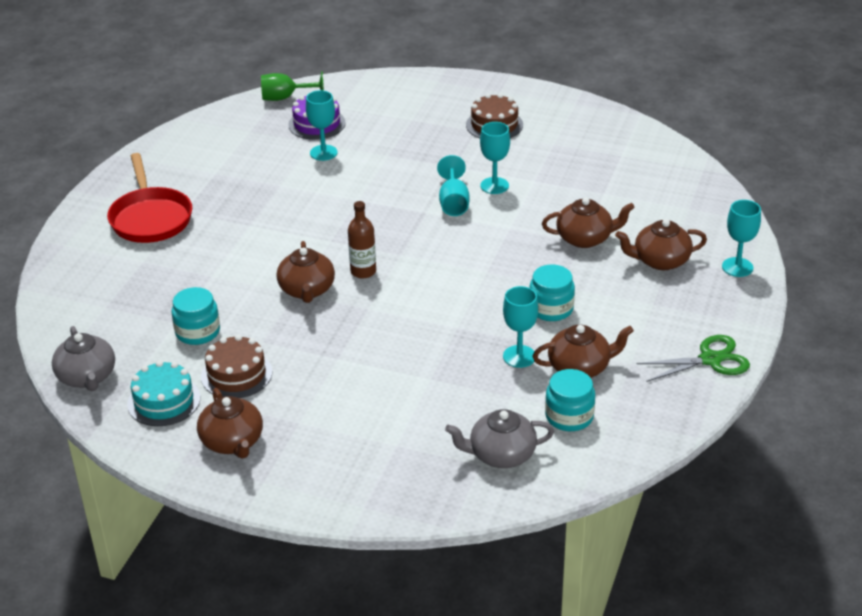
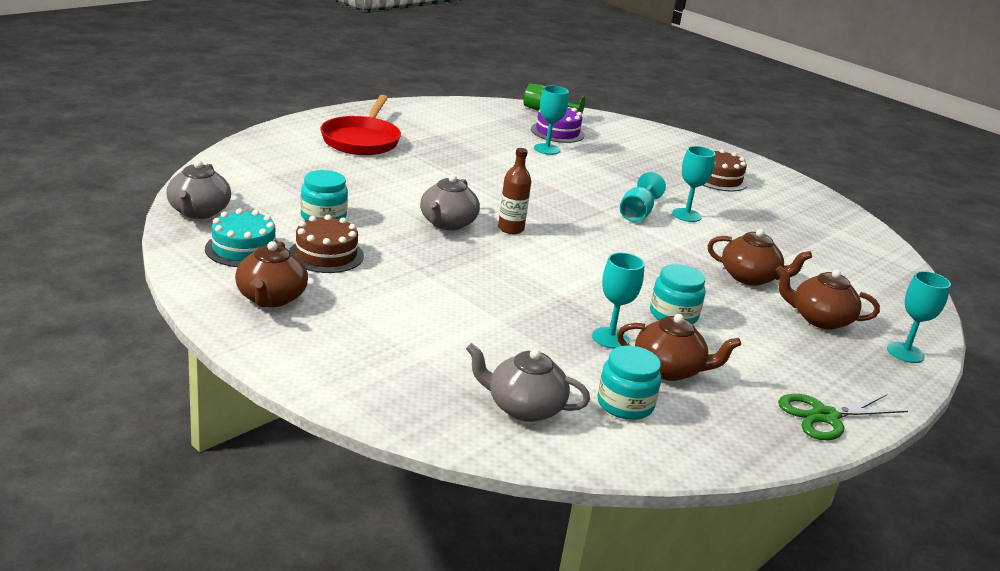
camera: 20 degrees right, 10 degrees down
brown teapot [276,241,335,303] -> grey teapot [420,175,480,230]
green scissors [637,335,750,382] -> green scissors turned 150 degrees clockwise [778,394,908,441]

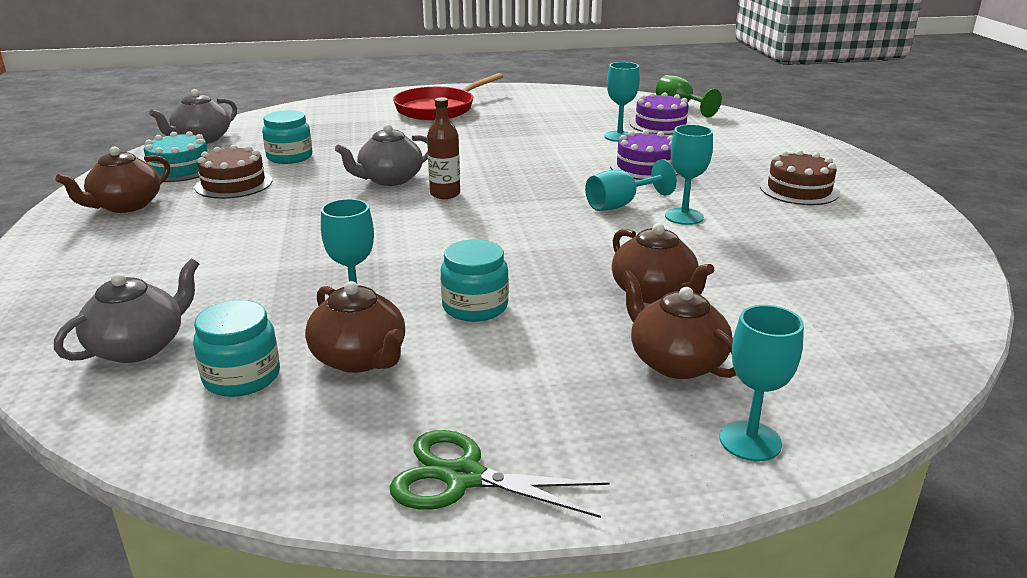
camera: 40 degrees right, 0 degrees up
grey teapot [466,343,590,422] -> grey teapot turned 75 degrees clockwise [54,258,199,363]
none -> purple cake [610,130,679,180]

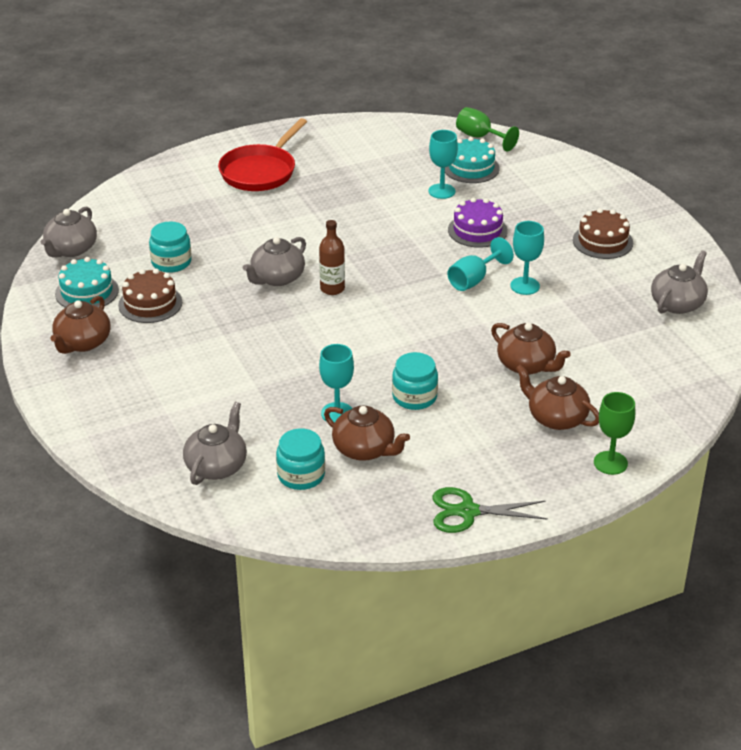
camera: 15 degrees left, 10 degrees up
purple cake [630,92,692,135] -> turquoise cake [445,137,500,183]
turquoise goblet [720,305,804,461] -> green goblet [594,392,635,475]
none -> grey teapot [651,250,708,314]

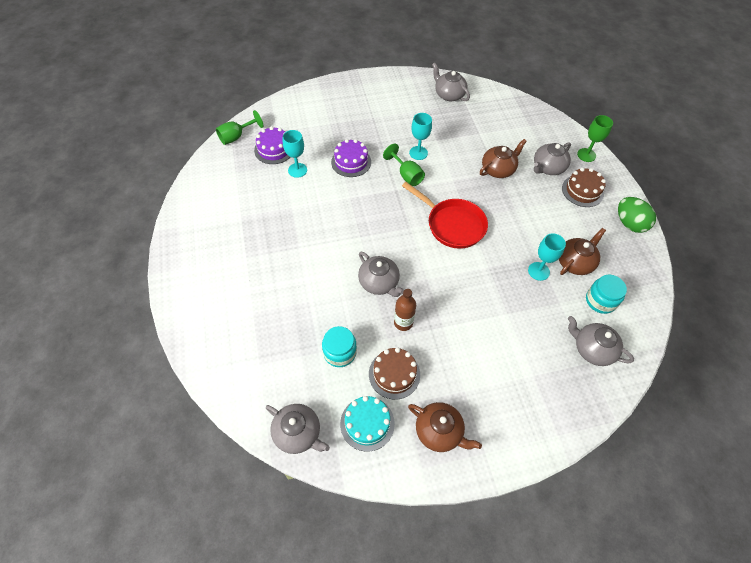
camera: 80 degrees left, 20 degrees up
red pan [218,118,307,191] -> red pan moved to [402,182,488,249]
brown bottle [319,220,345,295] -> brown bottle moved to [394,289,416,331]
turquoise jar [392,352,438,410] -> none
green scissors [432,487,548,533] -> green egg [618,197,656,233]
turquoise cake [445,137,500,183] -> purple cake [254,126,290,164]
turquoise goblet [448,237,514,291] -> green goblet [383,144,425,186]
brown teapot [515,364,599,430] -> grey teapot [534,142,571,175]
brown cake [573,208,633,259] -> brown cake moved to [562,168,606,207]

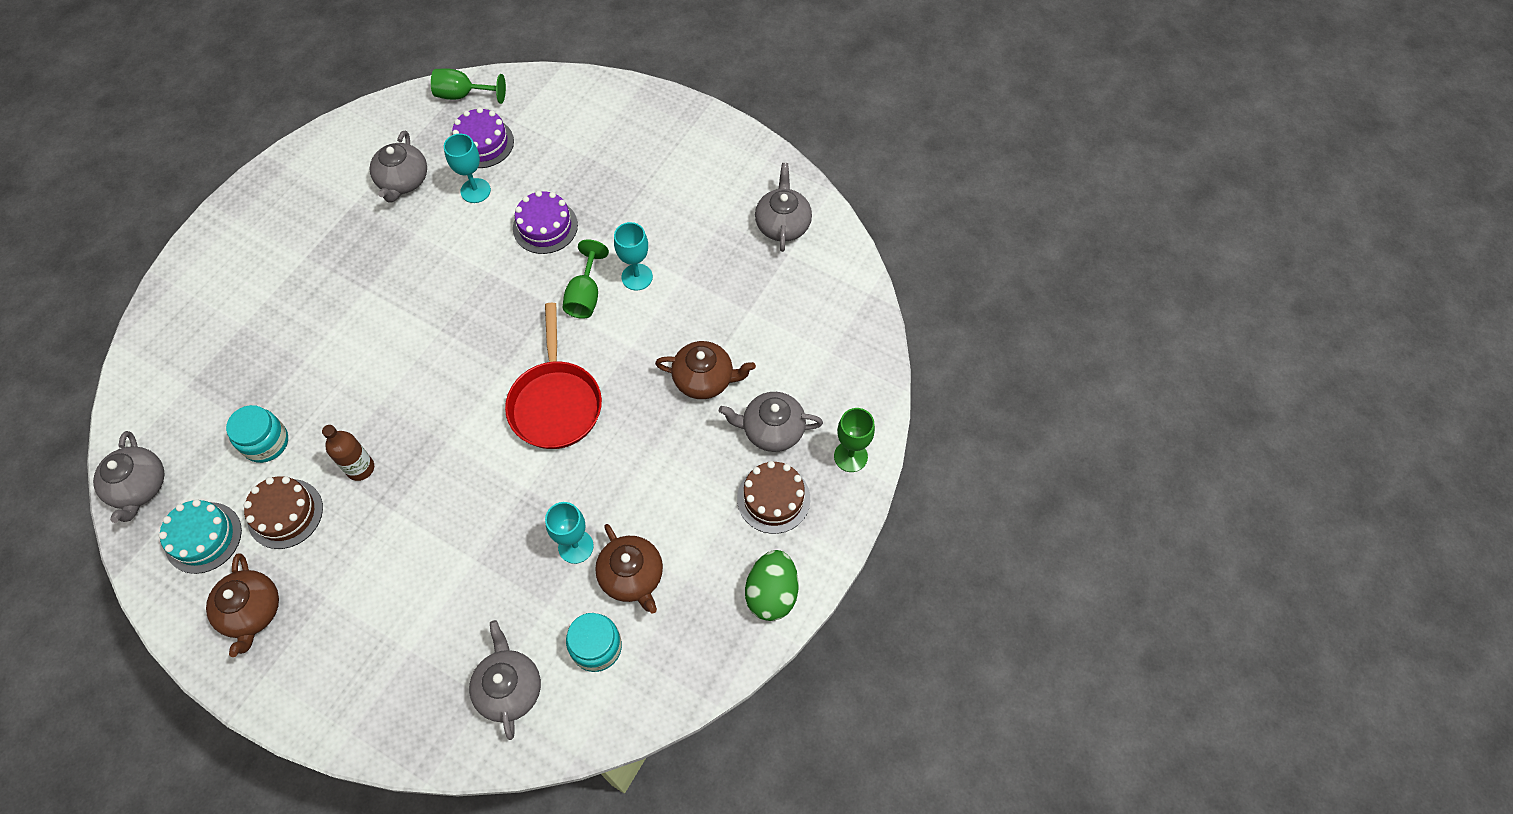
camera: 45 degrees right, 5 degrees up
grey teapot [358,252,404,297] -> grey teapot moved to [370,131,427,203]
brown teapot [559,228,606,275] -> brown teapot turned 60 degrees clockwise [595,524,663,614]

